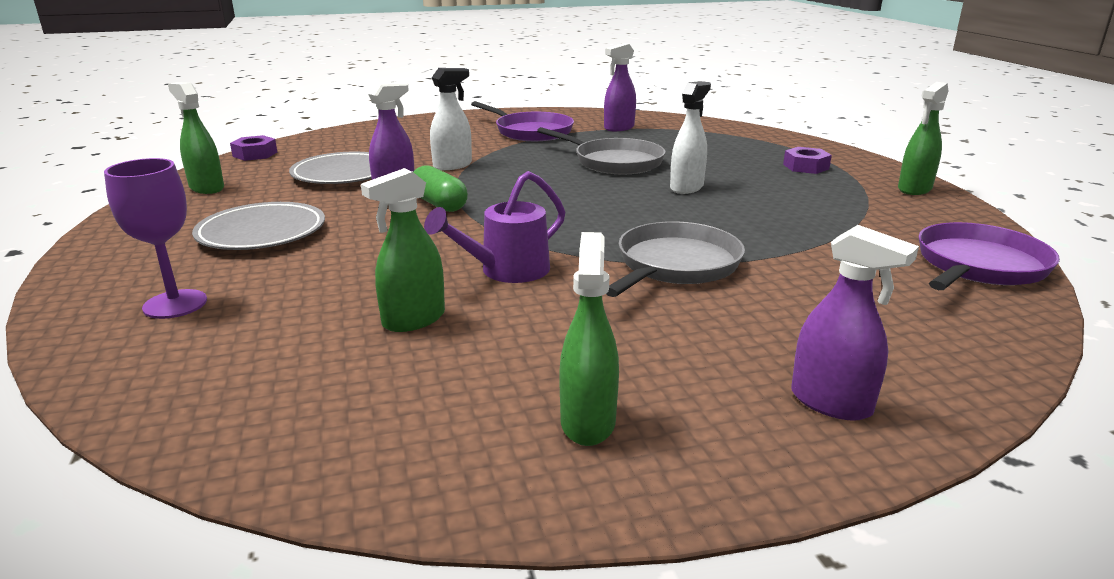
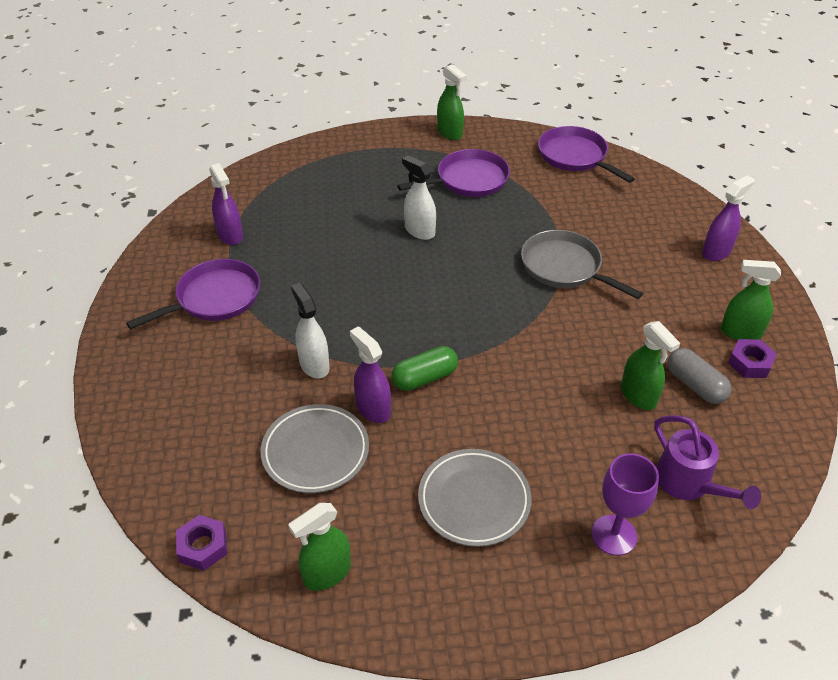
camera: 80 degrees left, 20 degrees up
purple watering can [424,171,565,283] -> purple watering can moved to [654,415,761,509]
grey pan [537,127,665,174] -> none
purple nut [783,147,832,174] -> purple nut moved to [728,339,777,378]
none -> purple pan [397,149,510,197]
none -> grey capsule [667,348,732,404]

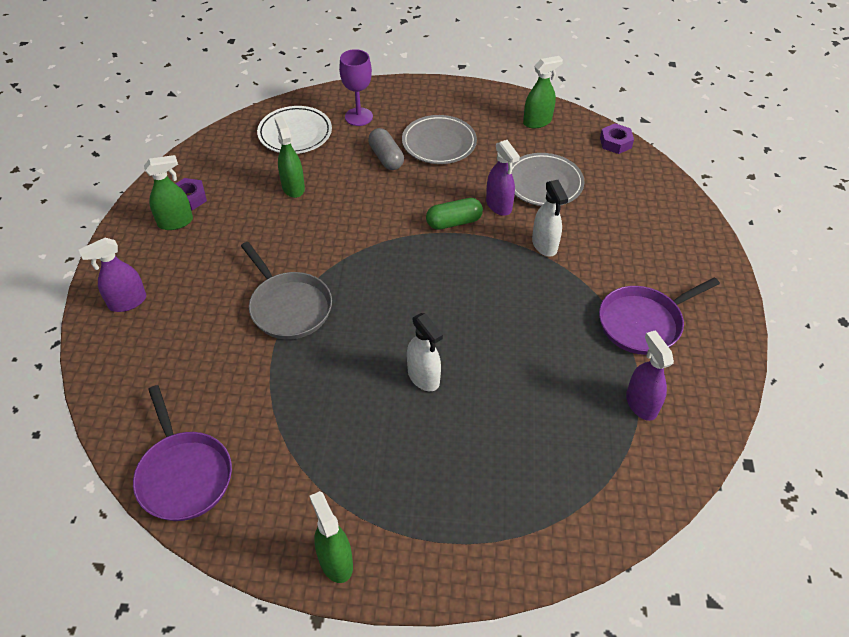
camera: 170 degrees left, 5 degrees up
purple pan [397,149,510,197] -> none
purple watering can [654,415,761,509] -> white plate [257,106,332,154]
grey capsule [667,348,732,404] -> grey capsule moved to [368,128,404,170]
green spray bottle [721,260,781,340] -> green spray bottle turned 45 degrees counterclockwise [144,155,193,230]

